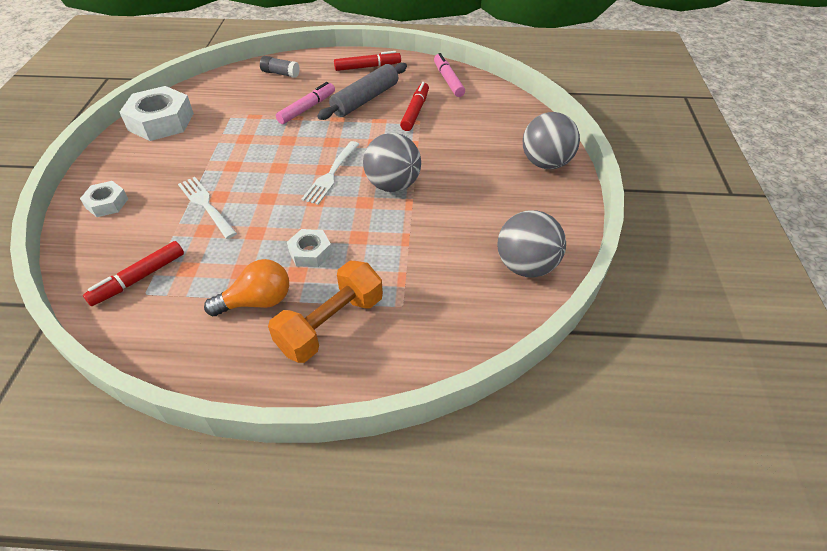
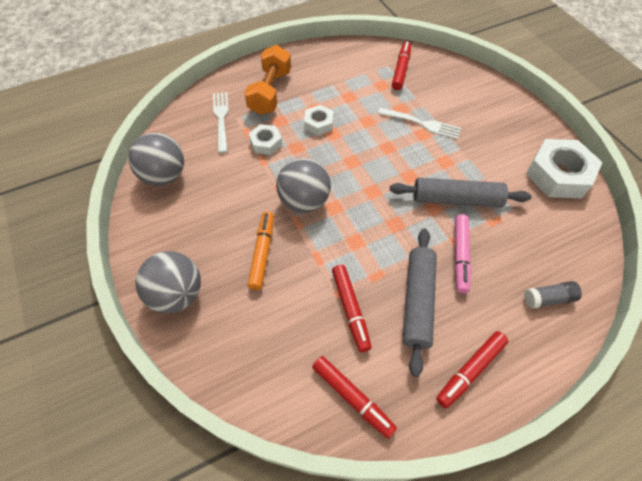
camera: 150 degrees right, 10 degrees up
white nut [80,181,128,217] -> white nut moved to [249,124,282,155]
orange light bulb [204,259,289,316] -> none
white fork [302,141,359,205] -> white fork moved to [213,92,229,153]
pink marker [434,53,465,97] -> red marker [312,356,397,439]
none -> orange marker [248,211,274,290]
none -> grey rolling pin [390,178,531,208]

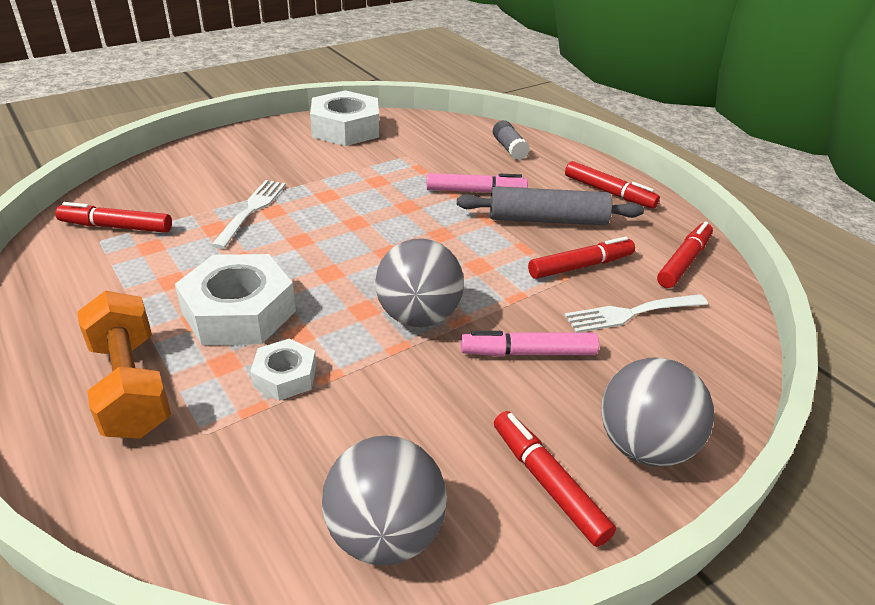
camera: 100 degrees left, 20 degrees down
white fork [213,92,229,153] -> white fork moved to [565,294,708,333]
orange dumbbell [245,45,291,115] -> orange dumbbell turned 60 degrees clockwise [77,291,171,439]
orange marker [248,211,274,290] -> pink marker [461,331,599,357]
white nut [304,105,333,136] -> white nut [175,254,296,345], size x1.87
grey rolling pin [390,178,531,208] -> none
none -> red marker [494,411,616,547]

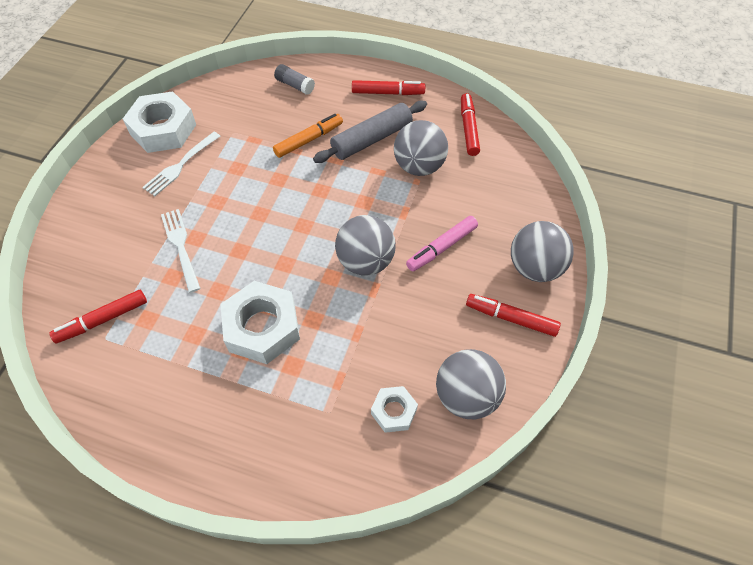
camera: 35 degrees left, 20 degrees up
orange dumbbell [77,291,171,439] -> none
white nut [250,338,317,401] -> white nut moved to [371,386,418,433]
pink marker [426,173,528,193] -> orange marker [273,114,343,158]
red marker [528,236,635,279] -> grey ball [394,120,448,176]
white fork [565,294,708,333] -> white fork moved to [142,132,220,196]

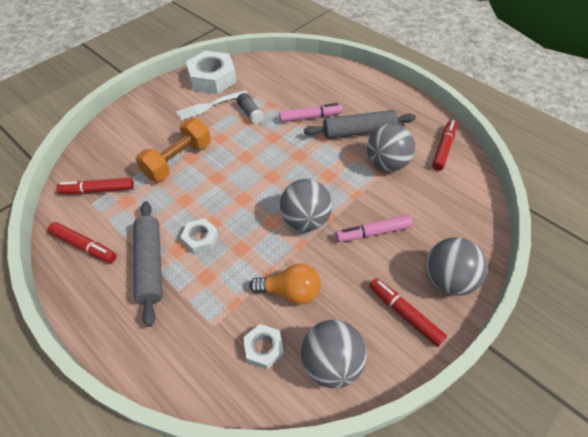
camera: 25 degrees right, 5 degrees down
white fork [161,209,201,293] -> orange dumbbell [136,118,211,181]
white nut [220,281,300,364] -> white nut [181,219,218,254], size x0.53
orange marker [273,114,343,158] -> pink marker [279,103,342,122]
grey glue stick [274,64,315,95] -> grey glue stick moved to [237,93,264,124]
red marker [352,80,425,95] -> red marker moved to [48,222,117,263]
none -> grey rolling pin [133,201,162,327]
none -> orange light bulb [250,264,321,305]

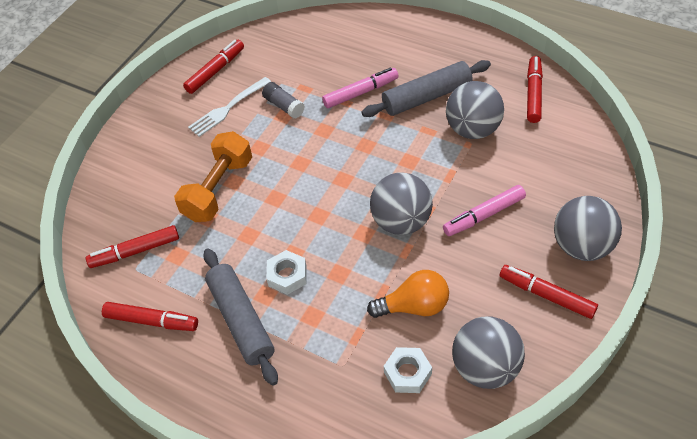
camera: 10 degrees left, 0 degrees up
white nut [186,51,236,94] -> red marker [183,40,244,94]

